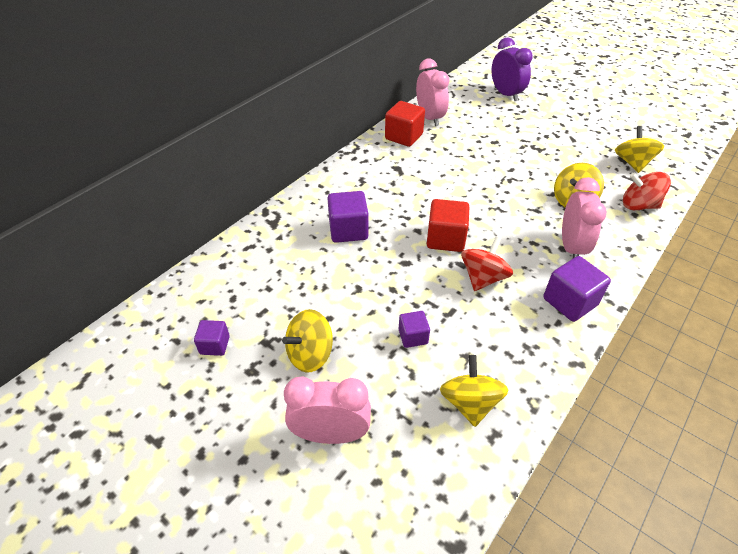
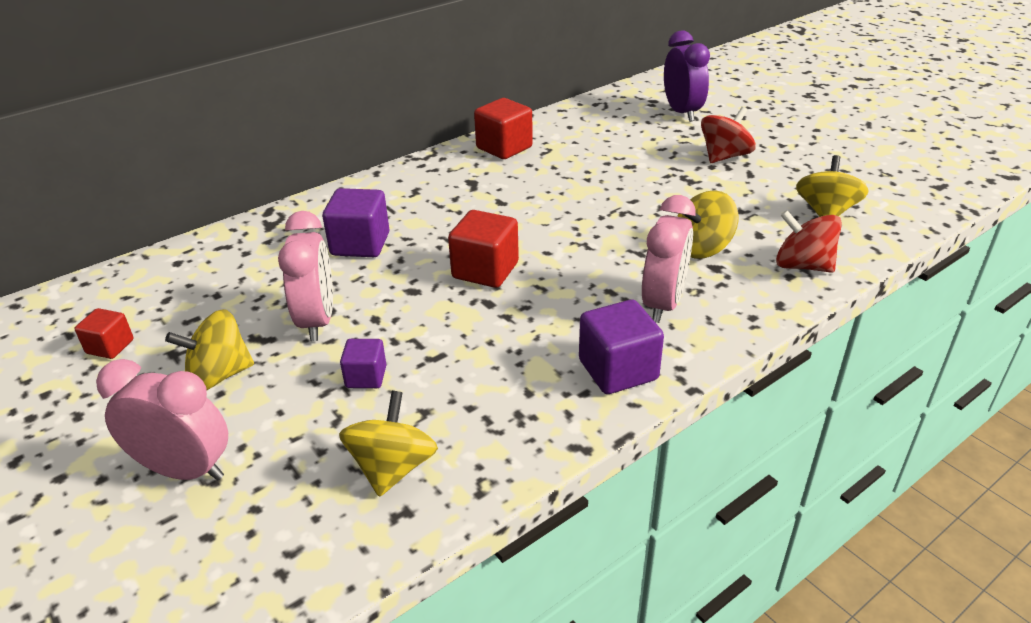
camera: 15 degrees right, 10 degrees down
purple cube [194,320,230,356] -> red cube [74,308,134,359]
pink clock [416,59,450,126] -> pink clock moved to [278,211,333,341]
red spinning top [461,237,513,291] -> red spinning top moved to [701,107,756,163]

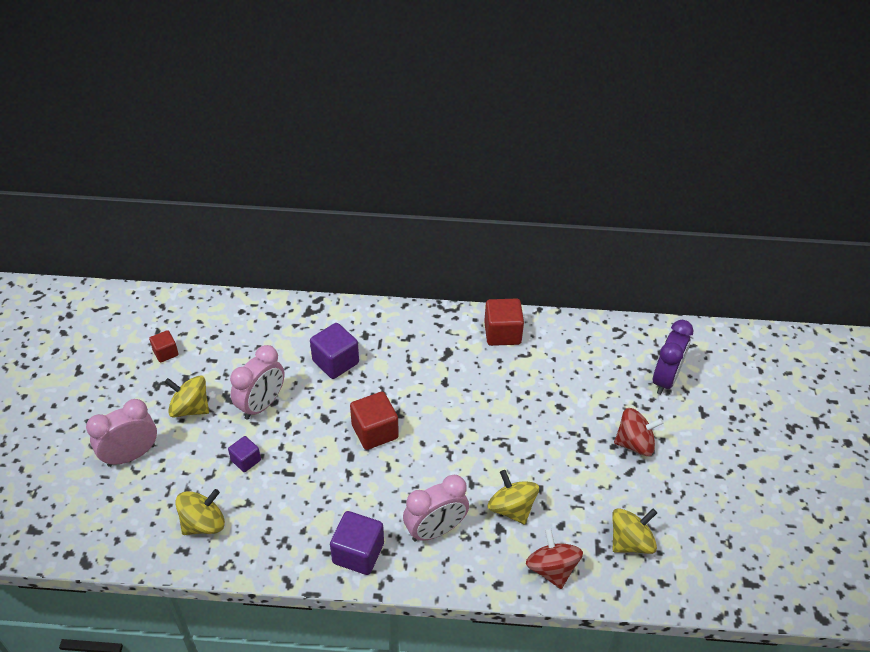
camera: 40 degrees right, 10 degrees up
pink clock [96,359,228,481] -> pink clock turned 90 degrees counterclockwise [86,399,157,467]
yellow spinning top [677,190,739,259] -> yellow spinning top turned 45 degrees clockwise [488,470,539,525]

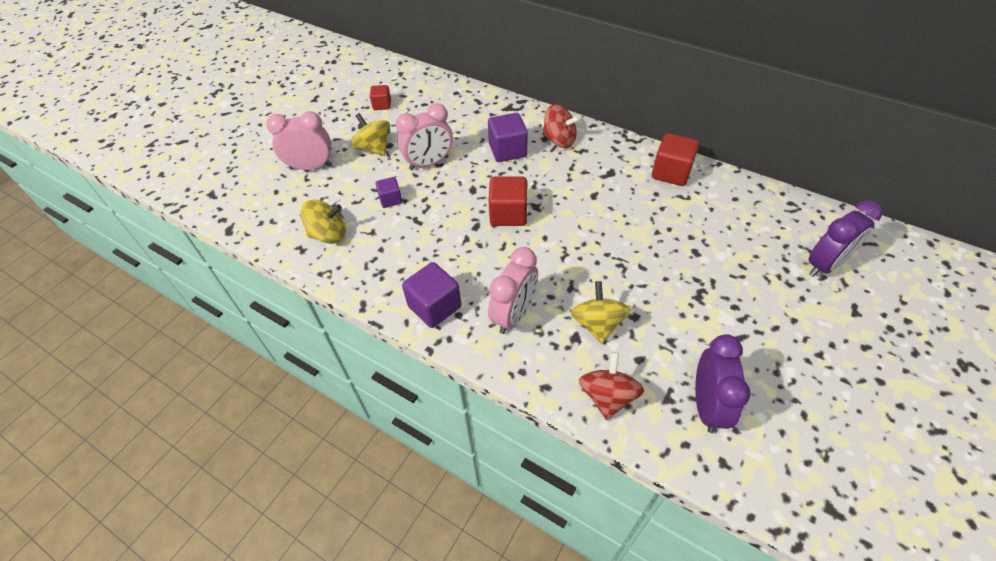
camera: 30 degrees right, 5 degrees up
pink clock [403,475,469,542] -> pink clock turned 60 degrees counterclockwise [488,247,538,334]
yellow spinning top [612,508,657,554] -> purple clock [695,334,751,433]
red spinning top [614,408,664,456] -> red spinning top moved to [543,104,580,148]

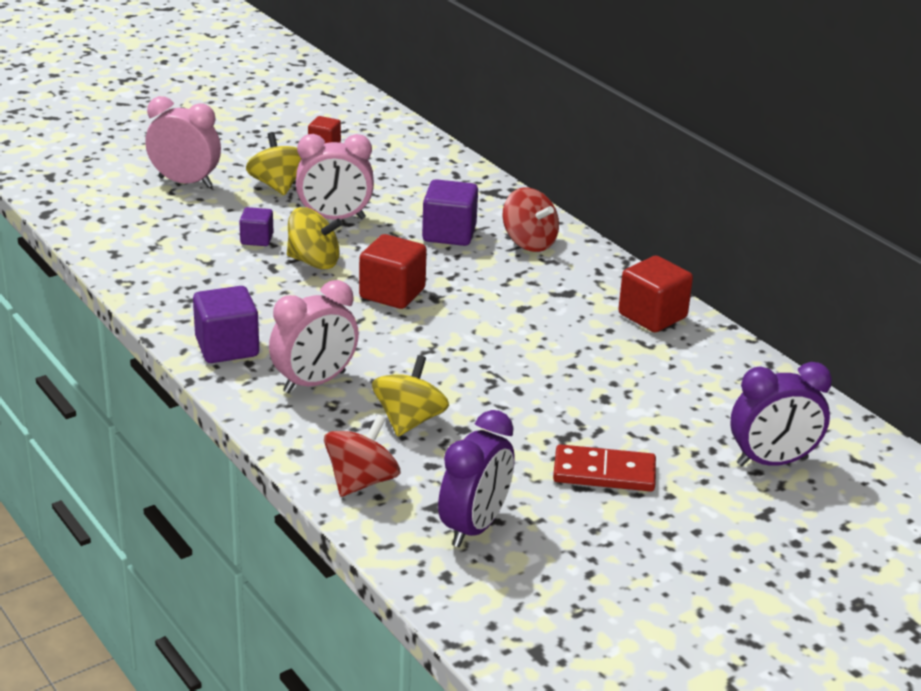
camera: 20 degrees right, 20 degrees down
yellow spinning top [300,200,346,244] -> yellow spinning top moved to [287,207,342,269]
none -> red domino [553,444,656,492]

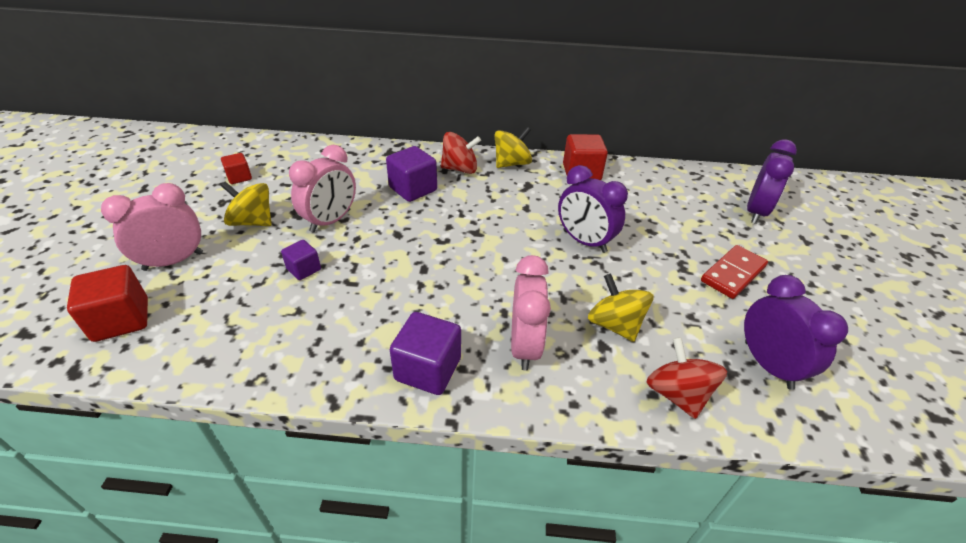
camera: 50 degrees left, 10 degrees up
yellow spinning top [287,207,342,269] -> yellow spinning top moved to [495,127,532,168]
red cube [359,234,427,309] -> red cube moved to [67,265,148,342]
none -> purple clock [558,165,628,253]

